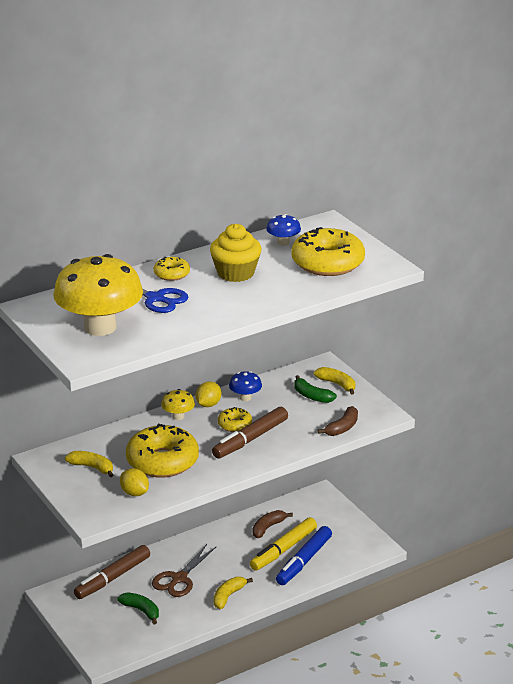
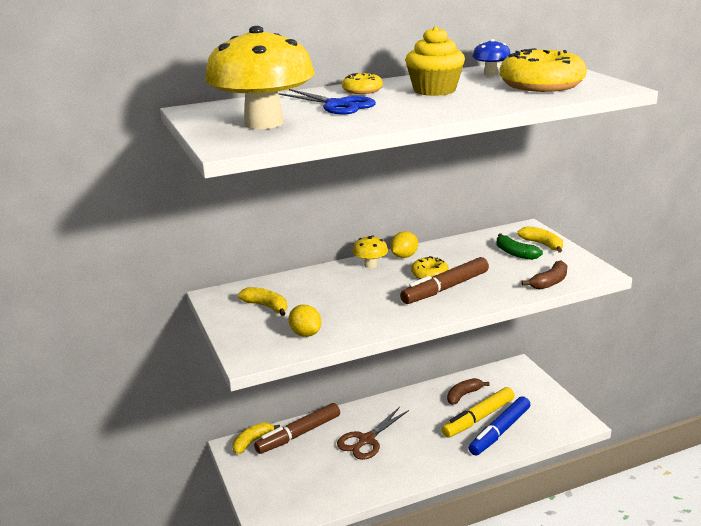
camera: 10 degrees right, 5 degrees down
green banana [117,592,159,624] -> none
yellow donut [126,424,199,478] -> none
yellow banana [214,577,253,609] -> yellow banana moved to [232,422,280,454]
blue mushroom [229,371,262,401] -> none

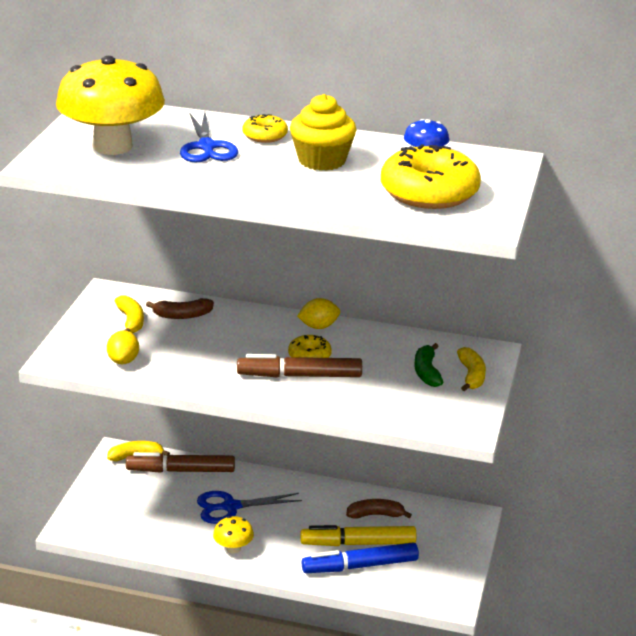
camera: 35 degrees right, 5 degrees up
brown scissors [337,407,409,460] -> blue scissors [197,491,302,524]
yellow mushroom [352,235,388,268] -> yellow mushroom moved to [213,516,254,554]
brown banana [522,261,568,290] -> brown banana moved to [146,298,214,319]

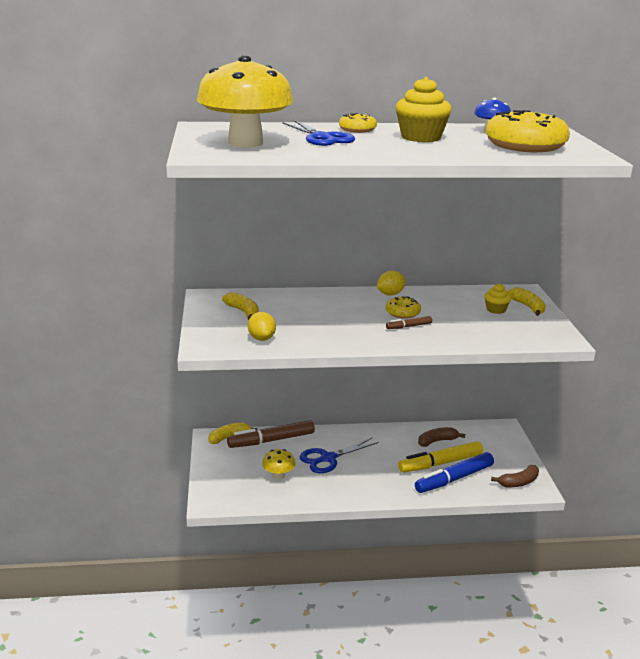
camera: 20 degrees left, 5 degrees down
brown banana [146,298,214,319] -> brown banana moved to [491,465,539,487]
yellow mushroom [213,516,254,554] -> yellow mushroom moved to [262,449,295,480]
brown marker [237,354,362,377] -> brown marker [386,316,432,329], size x0.48
green banana [414,343,443,387] -> yellow cupcake [484,284,511,314]

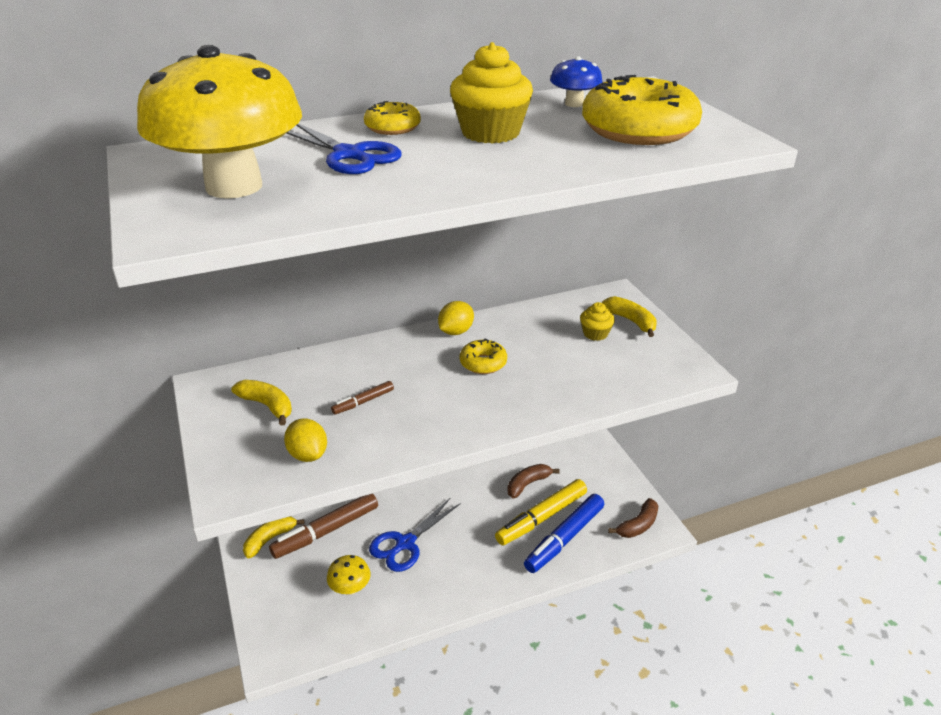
camera: 15 degrees left, 10 degrees up
brown marker [386,316,432,329] -> brown marker moved to [331,381,394,414]

